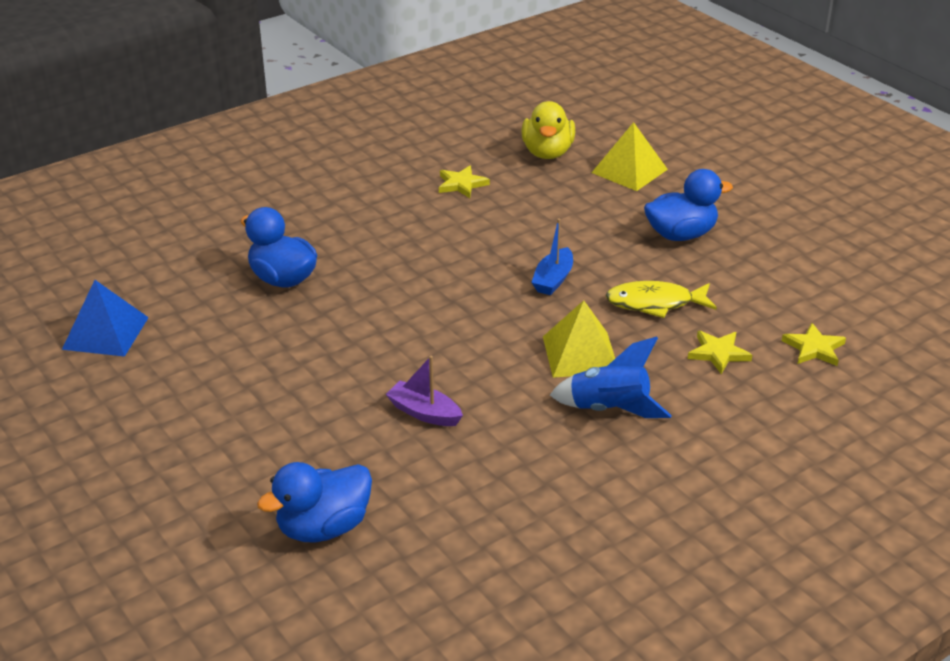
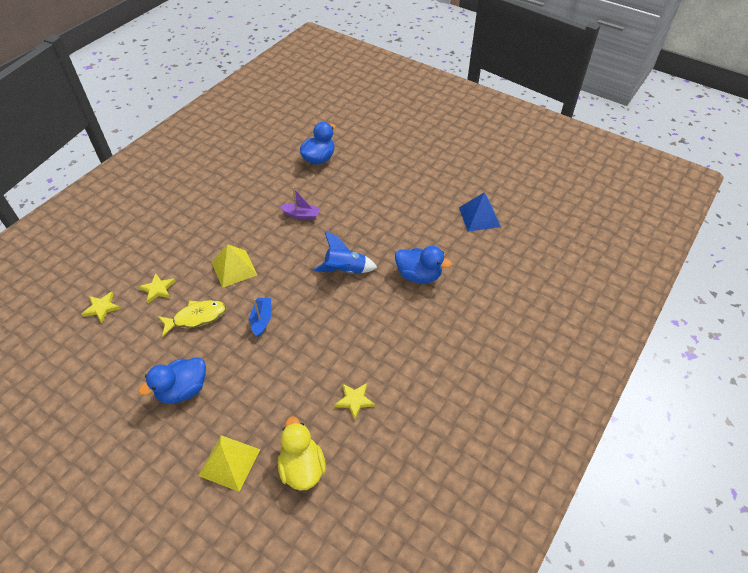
camera: 160 degrees right, 15 degrees up
blue rocket [550,337,672,418] -> blue rocket moved to [313,231,377,274]

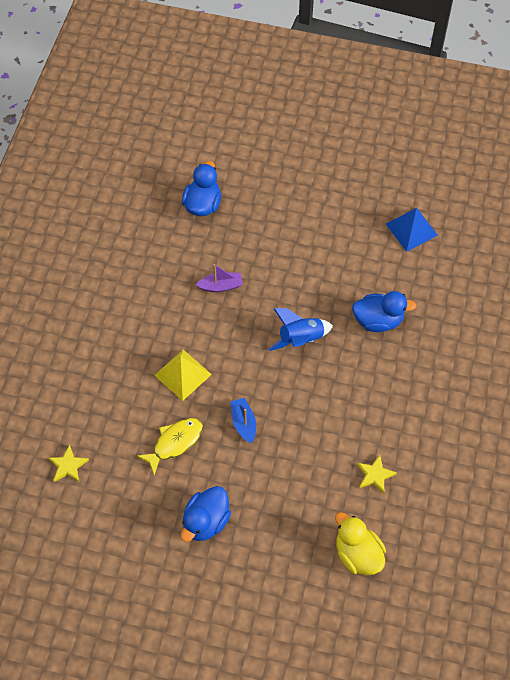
camera: 20 degrees left, 10 degrees up
yellow star [138,273,175,303] -> none
yellow pyramid [198,435,260,492] -> none

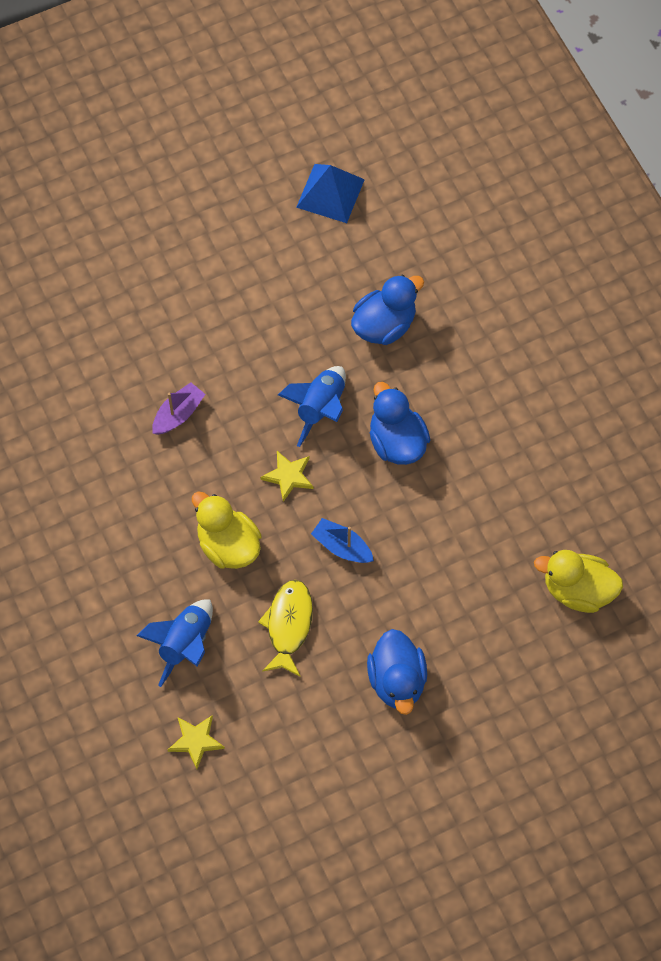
camera: 40 degrees left, 5 degrees up
yellow pyramid [154,349,212,401] -> yellow duck [192,491,262,569]
blue duck [182,161,221,216] -> blue duck moved to [370,382,430,465]
yellow star [357,455,397,494] -> yellow star moved to [260,451,313,502]
none -> blue rocket [136,600,213,687]

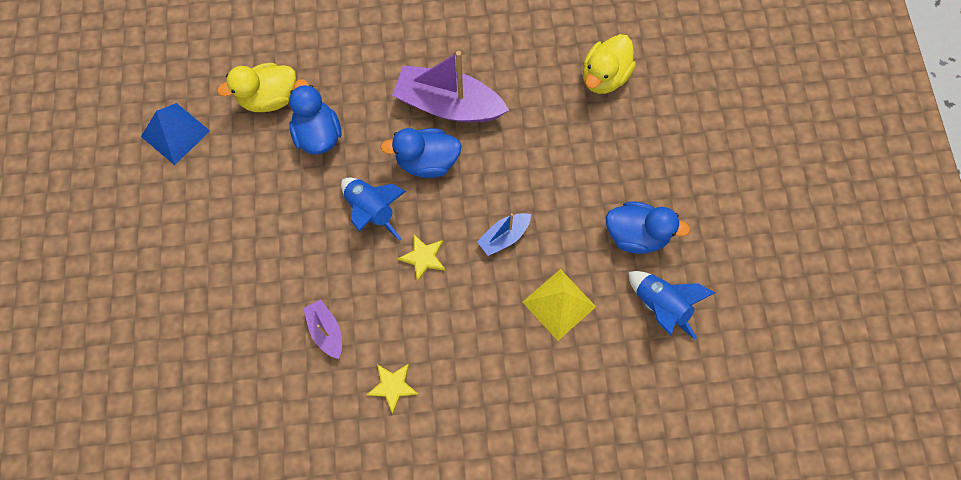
camera: 70 degrees left, 5 degrees up
blue rocket [136,600,213,687] -> blue rocket moved to [628,271,715,340]
yellow star [168,715,225,769] -> yellow star moved to [367,363,419,414]
yellow duck [192,491,262,569] -> yellow duck moved to [217,63,296,112]
yellow fish [258,580,313,677] -> yellow pyramid [523,269,596,341]
none -> purple boat [392,51,509,122]

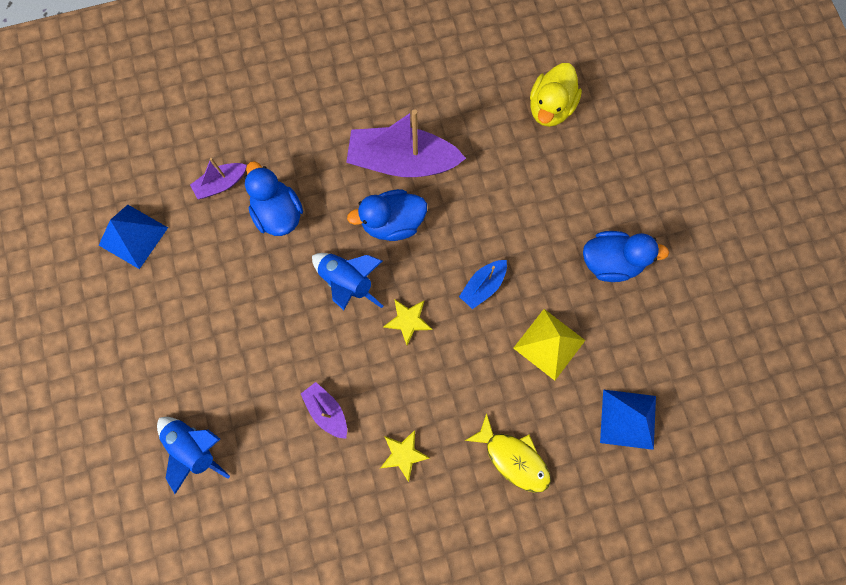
camera: 10 degrees left, 5 degrees up
yellow duck [217,63,296,112] -> purple boat [190,158,247,199]
blue rocket [628,271,715,340] -> blue rocket moved to [157,417,230,494]
none -> yellow fish [464,413,551,493]
none -> blue pyramid [600,389,656,450]

